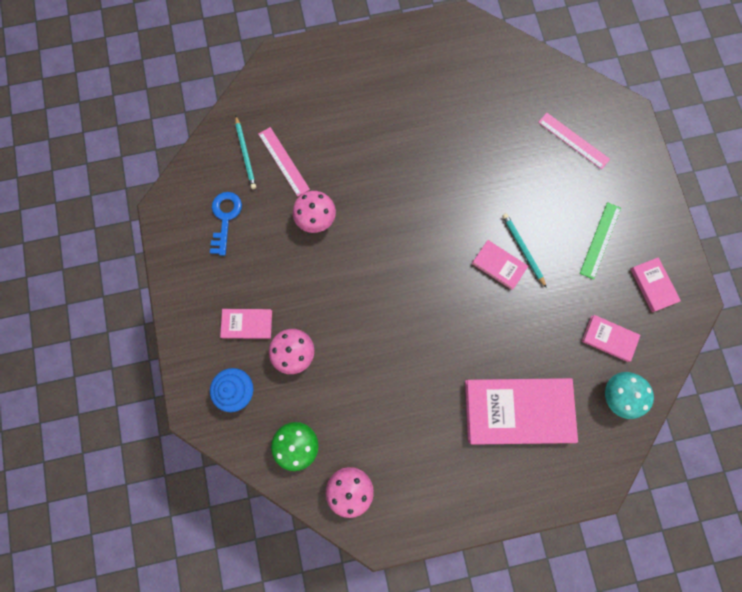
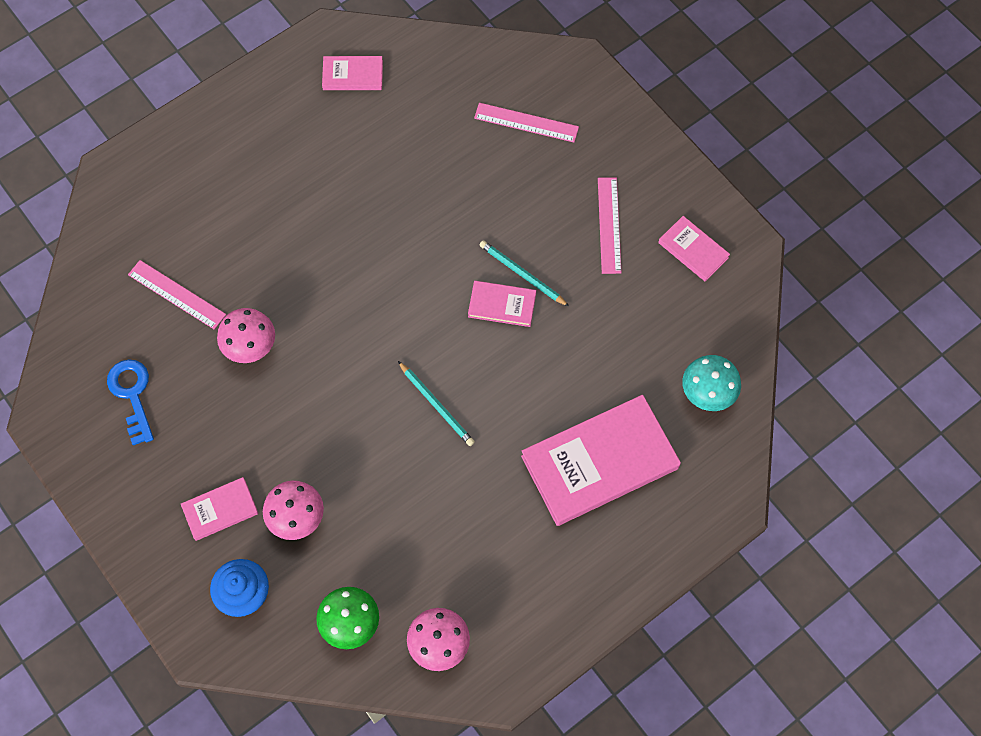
camera: 25 degrees left, 10 degrees down
turquoise pencil [235,116,256,189] -> turquoise pencil moved to [398,361,475,446]
green ruler [580,202,621,280] -> pink ruler [598,177,622,274]
pink book [582,315,640,362] -> pink book moved to [322,56,383,90]

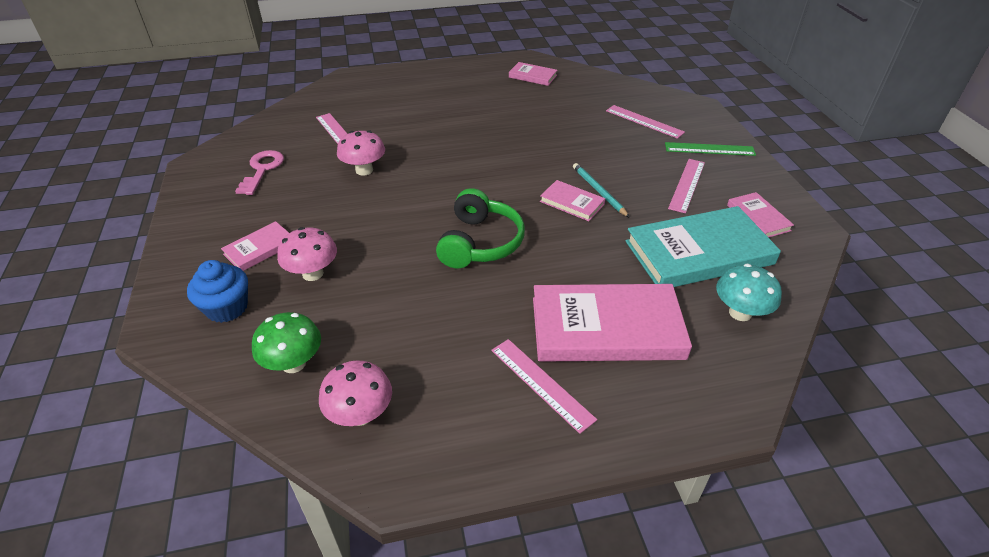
camera: 25 degrees right, 25 degrees down
blue key [107,359,154,446] -> pink key [235,150,284,195]
pink book [181,477,259,541] -> pink book turned 45 degrees counterclockwise [221,221,289,271]
turquoise pencil [398,361,475,446] -> green headphones [436,188,525,268]
none -> pink ruler [491,339,597,434]
none -> turquoise book [626,206,781,287]
none -> green ruler [665,142,756,156]

